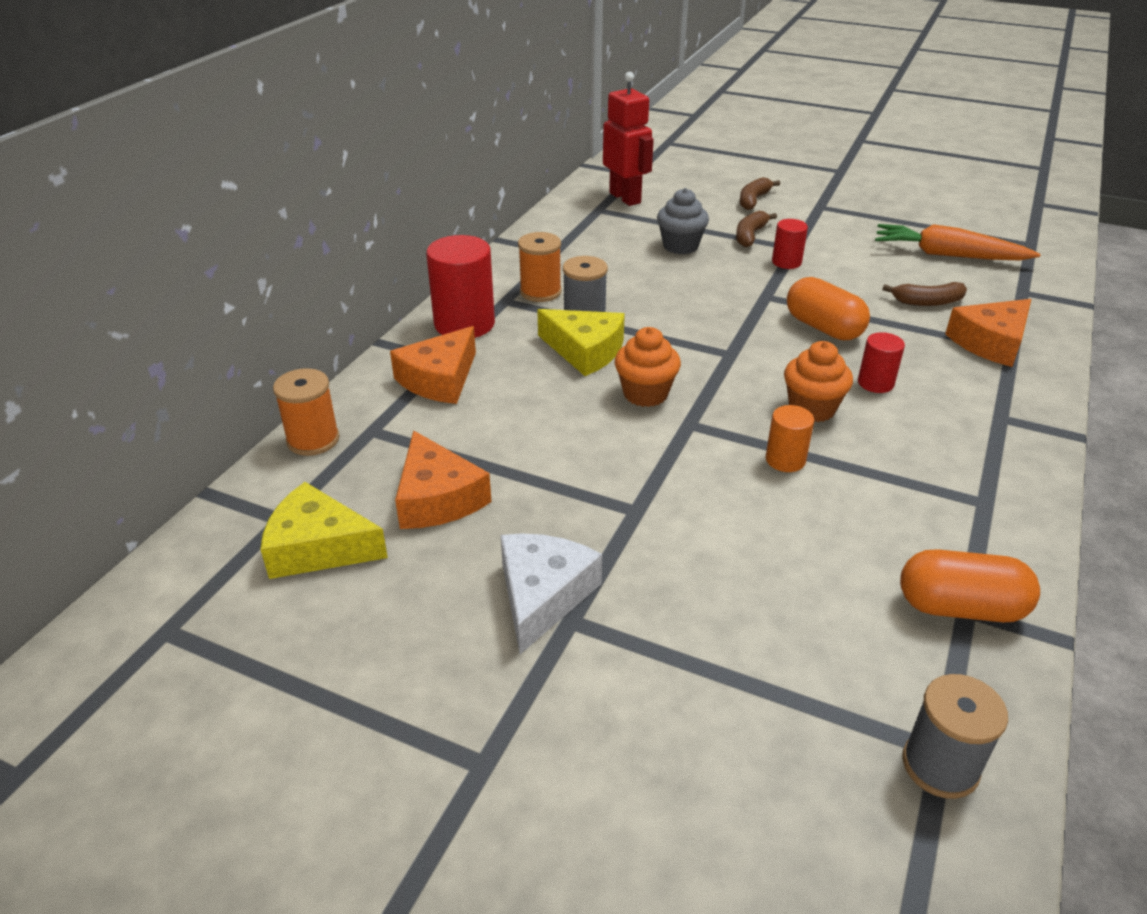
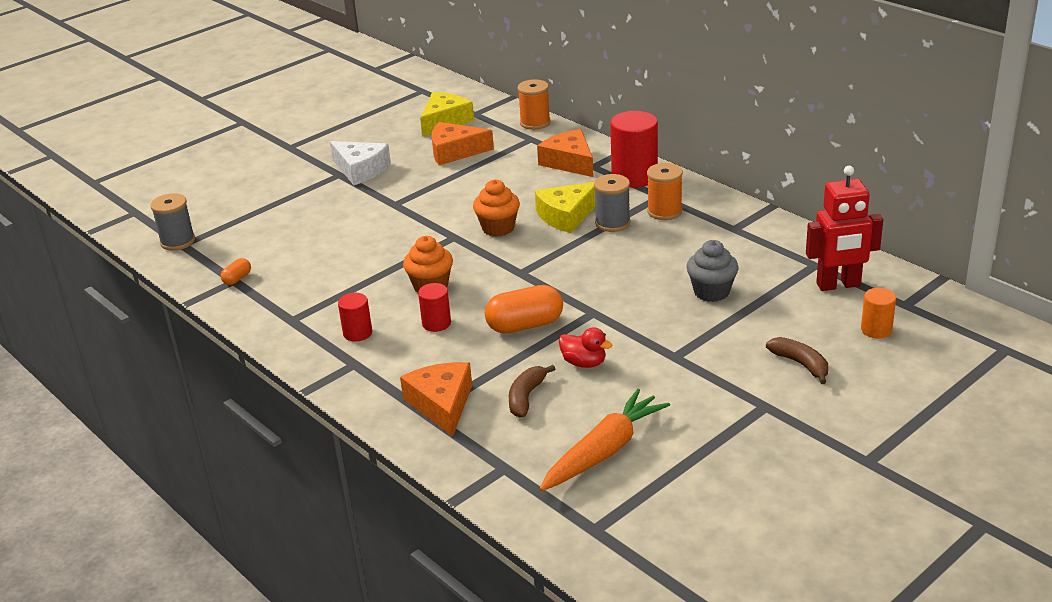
camera: 115 degrees right, 5 degrees down
brown banana [736,211,777,247] -> none
orange cylinder [766,405,814,472] -> orange cylinder moved to [861,288,896,339]
red cylinder [772,219,808,269] -> red cylinder moved to [338,293,372,342]
orange capsule [900,549,1040,622] -> orange capsule [221,258,251,285], size x0.49
none -> red duck [559,327,613,368]

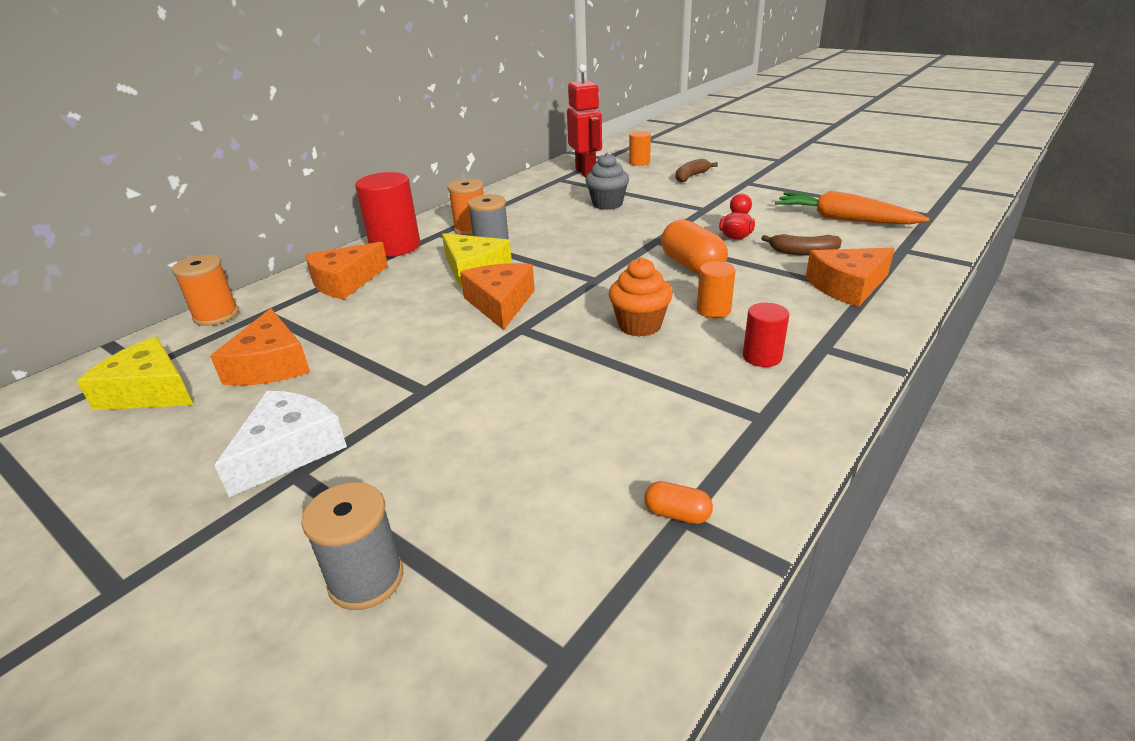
camera: 100 degrees left, 0 degrees up
grey spool [150,193,195,251] -> grey spool moved to [301,482,403,610]
red cylinder [418,283,451,332] -> orange cylinder [697,261,735,318]
orange cupcake [473,179,520,237] -> orange cheese [460,263,535,330]

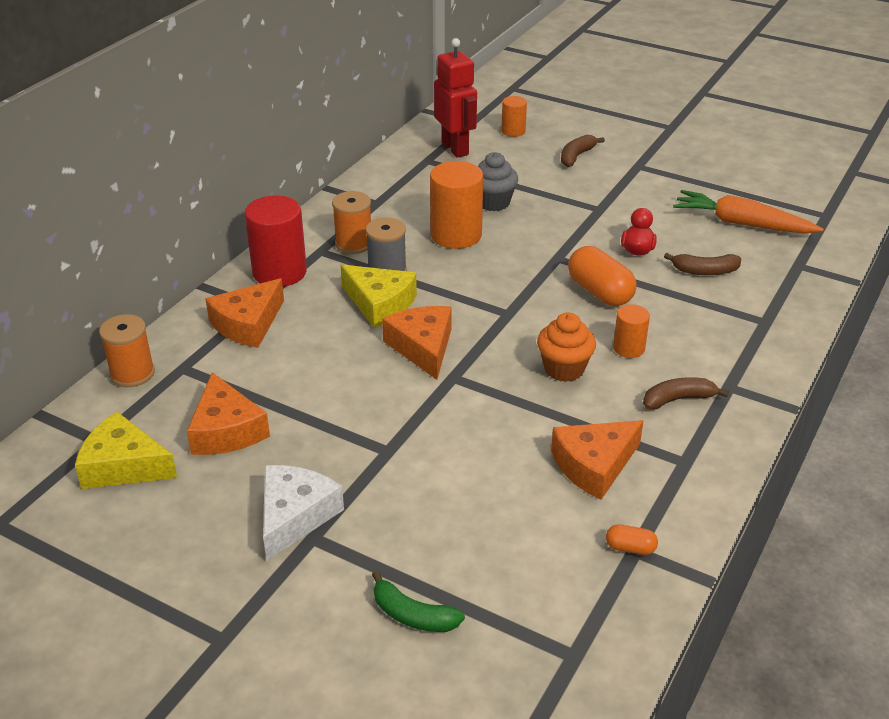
camera: 10 degrees left, 5 degrees up
grey spool [301,482,403,610] -> green banana [372,571,465,632]
red cylinder [743,303,789,367] -> brown banana [643,377,729,410]
orange cheese [806,248,895,307] -> orange cheese moved to [551,420,644,500]
none -> orange cylinder [430,161,483,249]

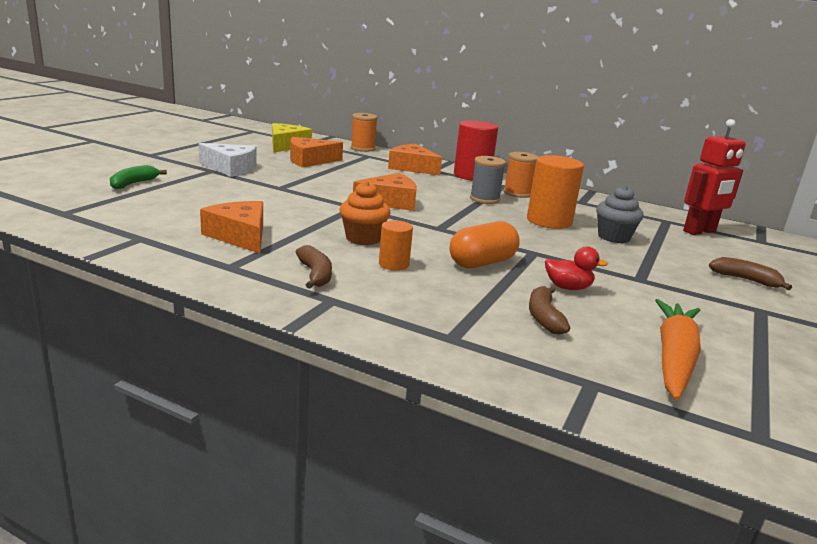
camera: 85 degrees right, 15 degrees down
yellow cheese [341,265,417,328] -> none
orange cylinder [501,96,527,137] -> none
orange capsule [606,524,658,555] -> none

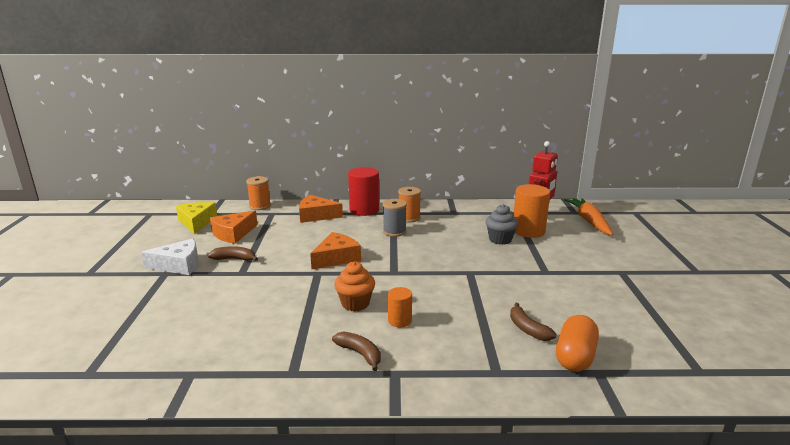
camera: 25 degrees left, 0 degrees up
green banana [110,165,167,189] -> none
orange cheese [200,201,263,253] -> none
orange capsule [450,221,520,268] -> orange capsule moved to [556,315,599,372]
orange cylinder [527,155,584,229] -> orange cylinder moved to [514,184,550,238]
red duck [545,246,608,290] -> none
orange carrot [655,299,701,400] -> orange carrot moved to [564,198,613,235]
brown banana [709,257,792,290] -> brown banana moved to [208,246,258,261]

